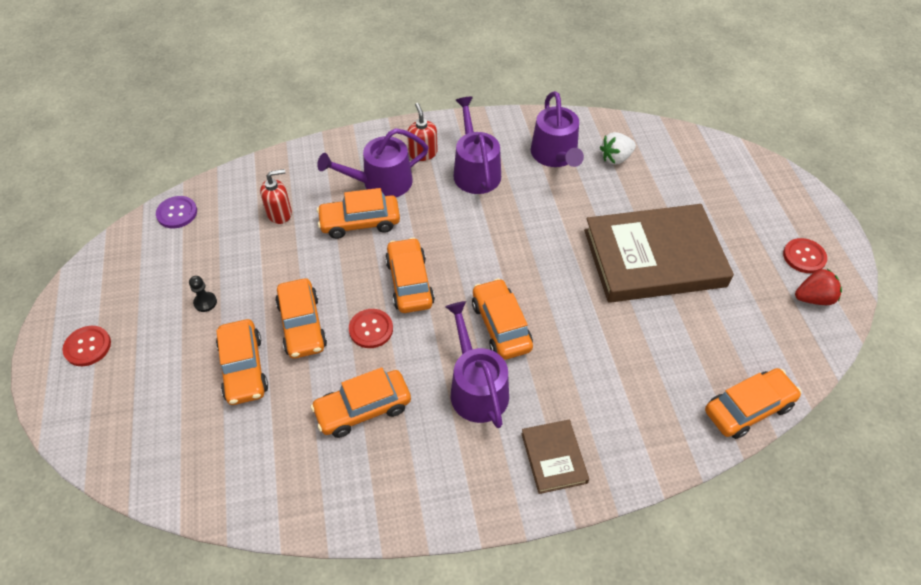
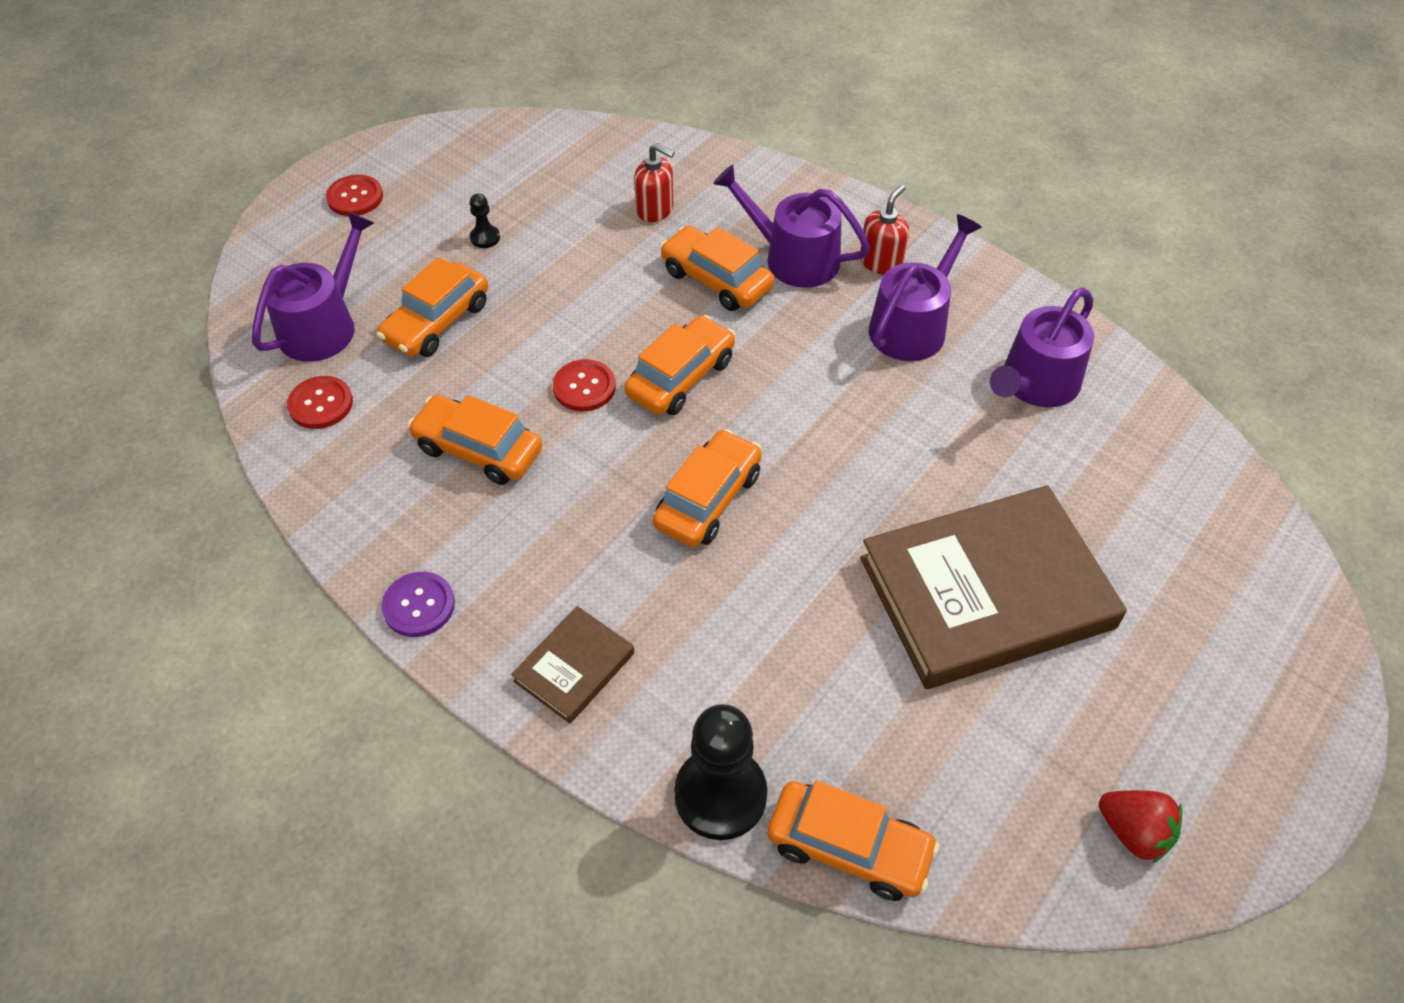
camera: 50 degrees right, 0 degrees up
purple button [156,196,197,228] -> purple button moved to [381,572,455,637]
orange car [275,278,327,359] -> none
purple watering can [445,301,509,428] -> purple watering can moved to [252,211,374,362]
brown book [584,204,734,303] -> brown book turned 60 degrees counterclockwise [860,485,1127,689]
white strawberry [600,132,636,165] -> none
red button [783,238,827,273] -> red button moved to [287,376,353,429]
none -> black pawn [674,704,768,840]

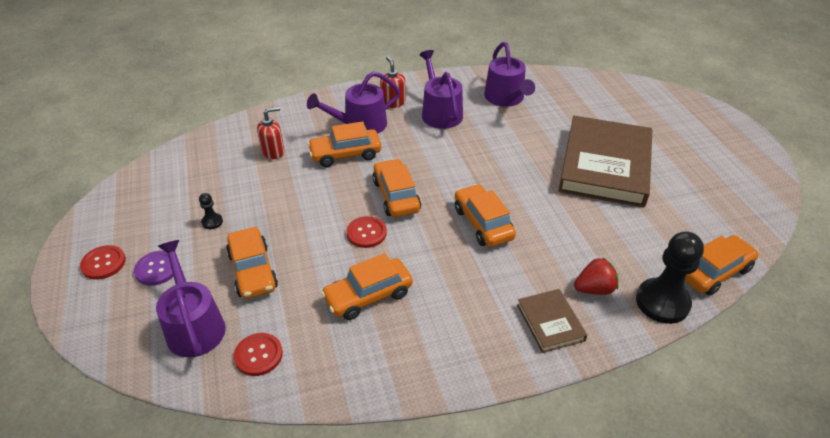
camera: 55 degrees left, 10 degrees down
purple button [381,572,455,637] -> purple button moved to [134,251,174,286]
red strawberry [1099,790,1182,863] -> red strawberry moved to [574,257,618,295]

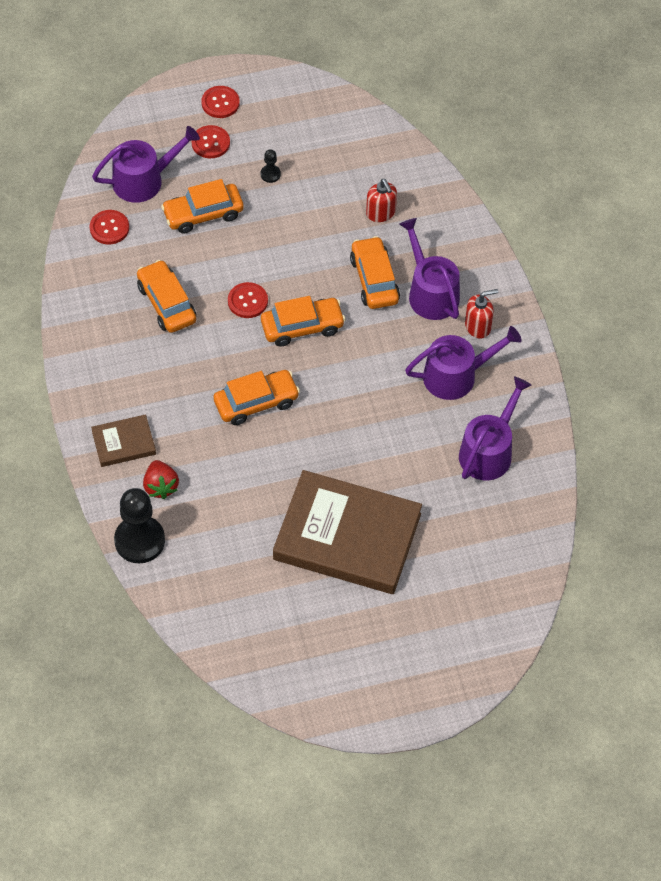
camera: 90 degrees right, 15 degrees up
purple button [134,251,174,286] -> red button [192,125,230,158]
purple watering can [484,42,535,107] -> purple watering can turned 135 degrees clockwise [459,377,531,480]
orange car [685,235,759,296] -> none

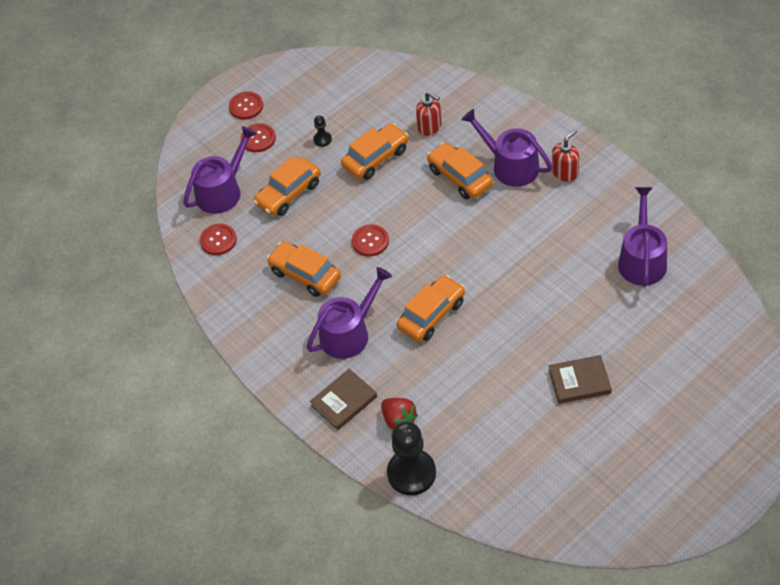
camera: 20 degrees left, 5 degrees down
orange car [261,296,345,347] -> orange car moved to [341,123,409,180]
brown book [273,470,422,594] -> brown book [549,355,612,404], size x0.46
purple watering can [405,326,522,400] -> purple watering can moved to [307,267,392,359]

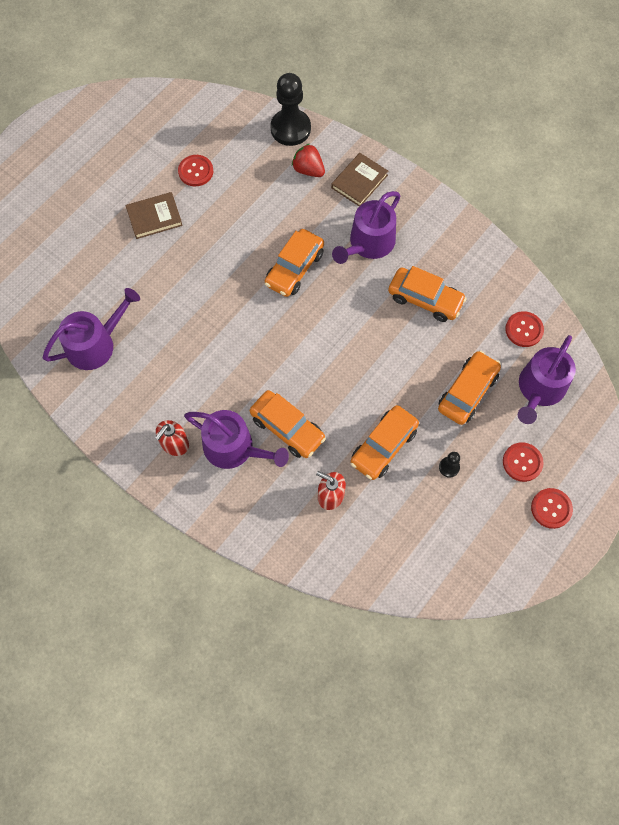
camera: 165 degrees right, 15 degrees up
red button [352,224,389,256] -> red button moved to [178,155,213,186]
purple watering can [618,187,667,287] -> purple watering can turned 120 degrees counterclockwise [43,288,140,370]

